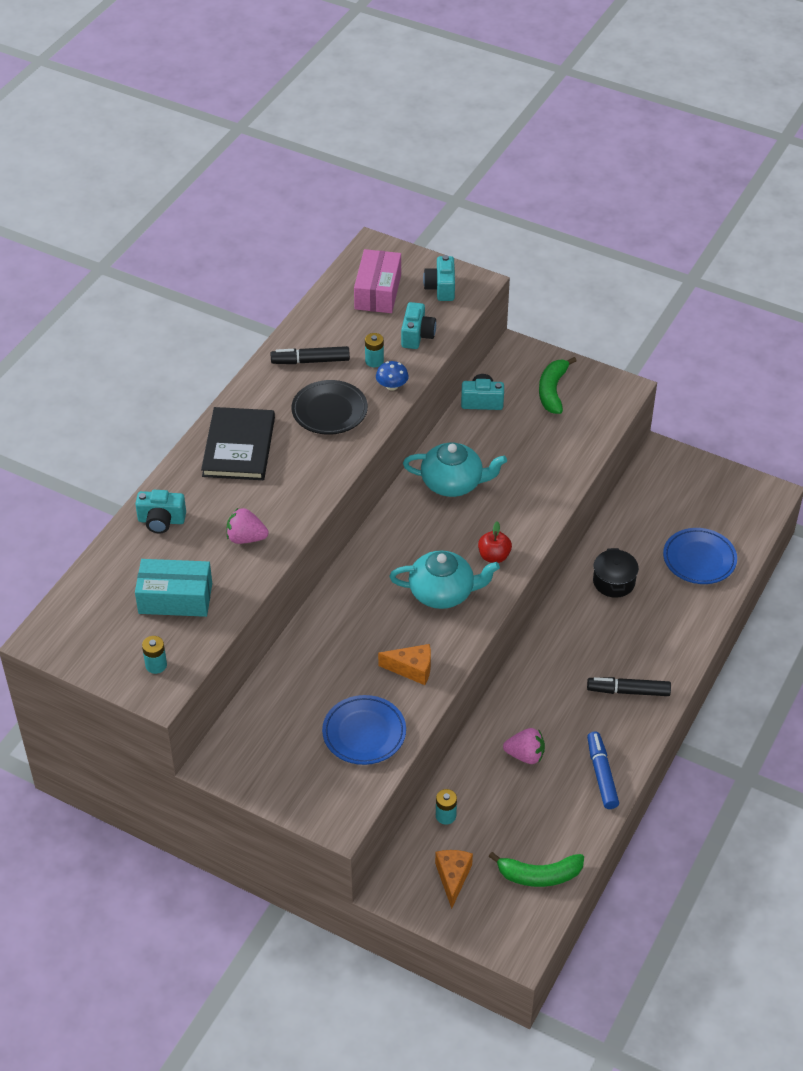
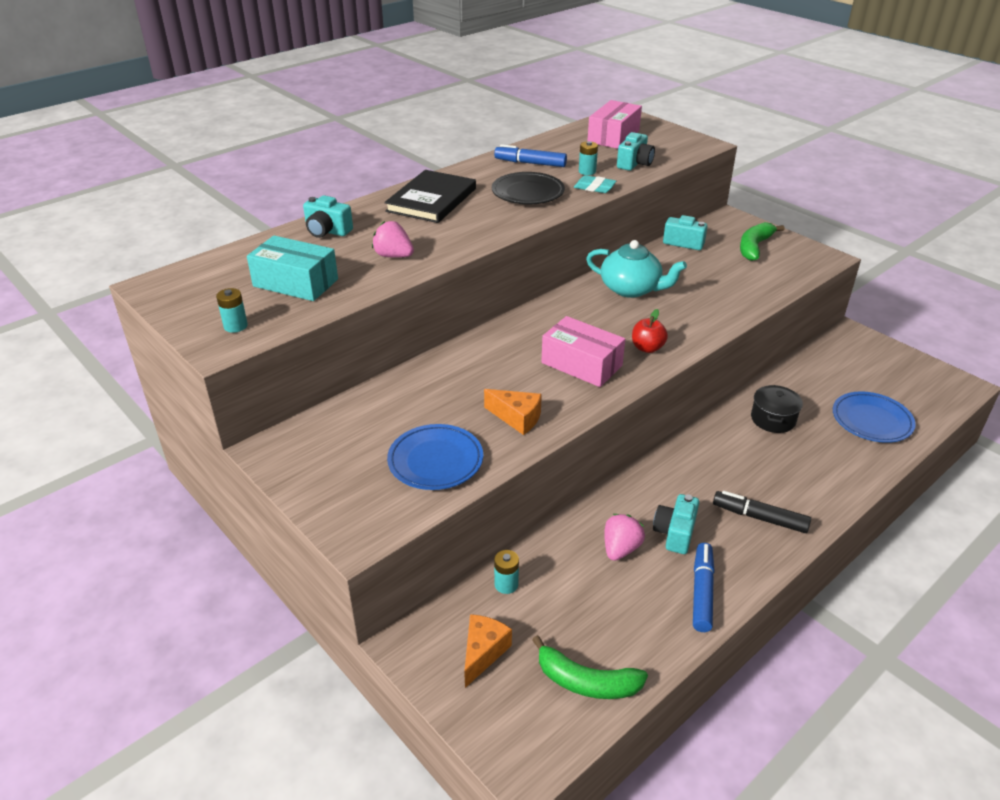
camera: 20 degrees right, 10 degrees down
black marker [270,346,350,364] -> blue marker [494,144,567,167]
blue mushroom [376,361,409,391] -> turquoise eraser [574,175,616,193]
turquoise teapot [389,550,500,609] -> pink box [541,316,625,387]
turquoise camera [423,255,455,301] -> turquoise camera moved to [653,494,699,554]
pink strawberry [503,728,545,764] -> pink strawberry turned 90 degrees counterclockwise [604,514,645,561]

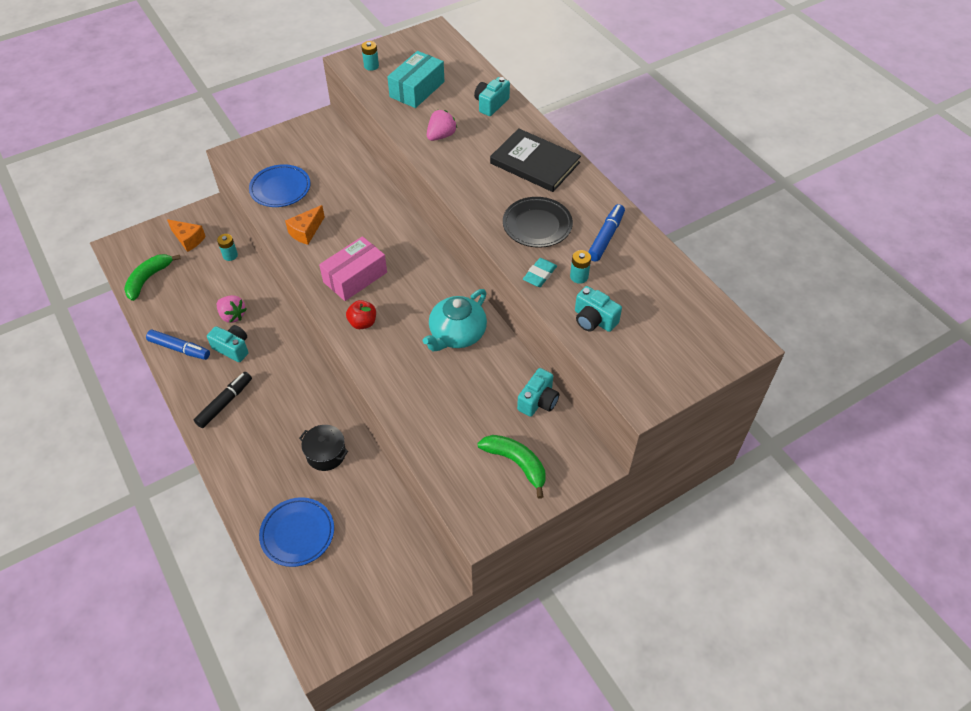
camera: 100 degrees right, 15 degrees up
pink box [587,100,642,149] -> none

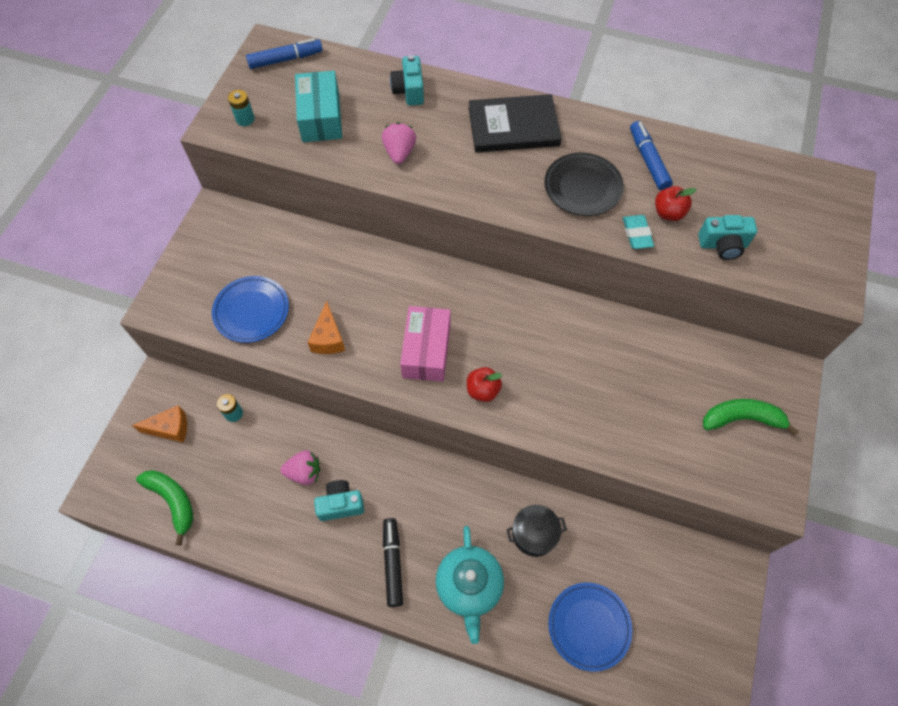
camera: 40 degrees left, 10 degrees up
green banana [124,254,181,301] -> green banana turned 150 degrees clockwise [136,470,193,545]
blue marker [146,330,210,360] -> blue marker moved to [246,38,323,69]
turquoise teapot [423,289,487,351] -> turquoise teapot moved to [436,526,504,644]
turquoise camera [517,368,559,417] -> none
turquoise battery [570,250,591,284] -> red apple [655,186,697,221]

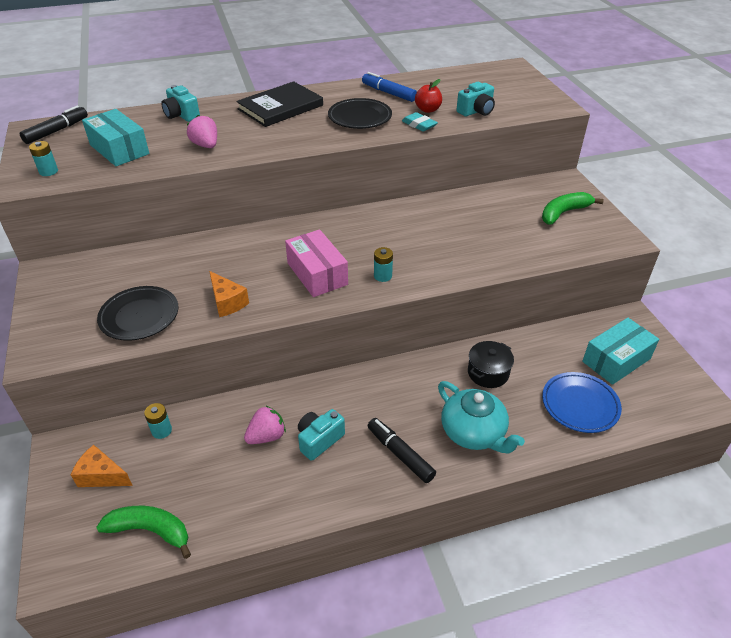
camera: 35 degrees left, 20 degrees down
orange cheese [132,405,187,443] -> orange cheese turned 120 degrees counterclockwise [71,445,133,487]
blue plate [212,276,289,343] -> black plate [97,286,179,341]
blue marker [246,38,323,69] -> black marker [20,105,88,144]
red apple [467,367,502,402] -> turquoise battery [374,247,393,282]
none -> turquoise box [582,318,659,385]

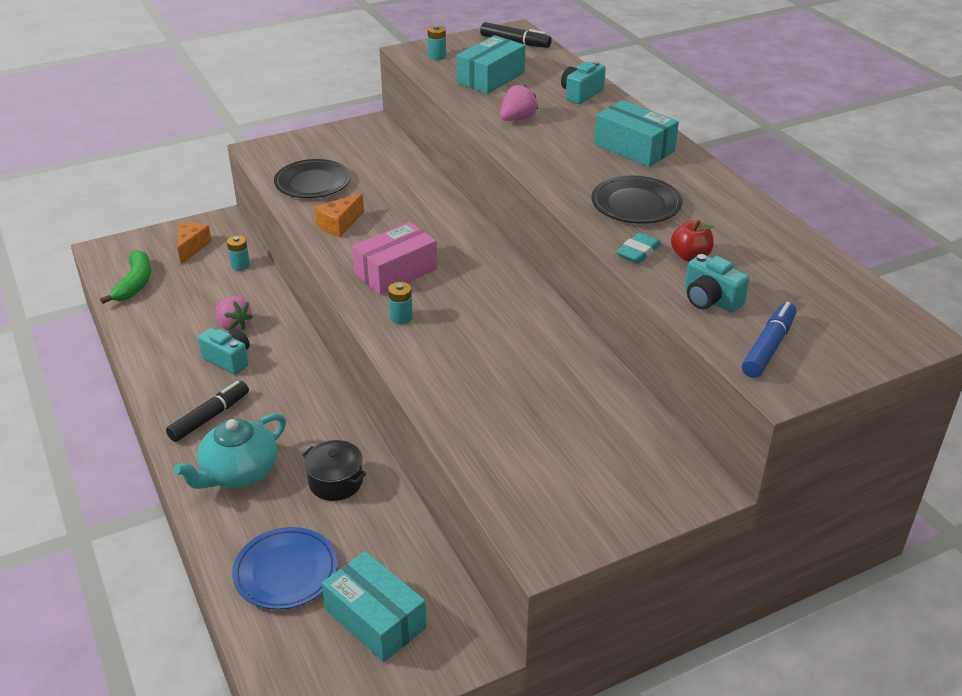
camera: 80 degrees right, 5 degrees down
black book [236,81,323,127] -> turquoise box [594,100,679,167]
blue marker [362,72,417,102] -> blue marker moved to [742,302,796,378]
green banana [542,192,604,225] -> none

